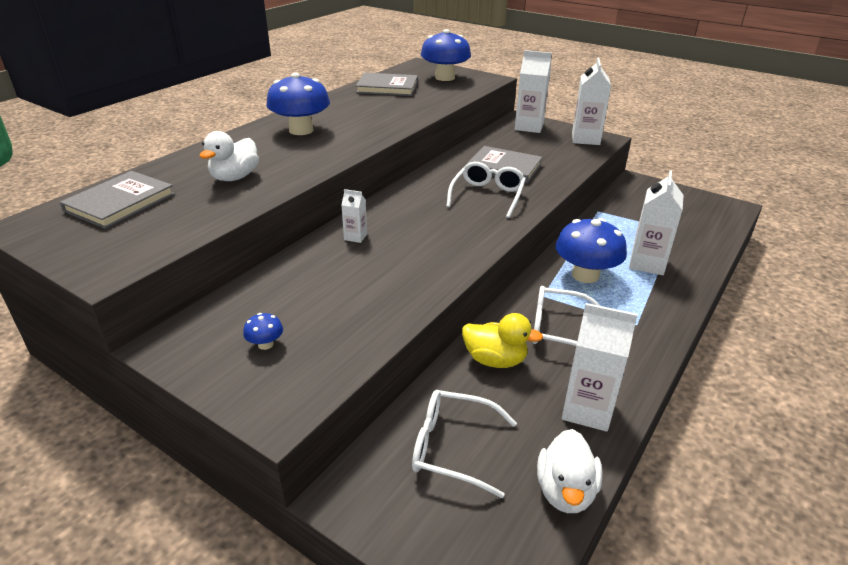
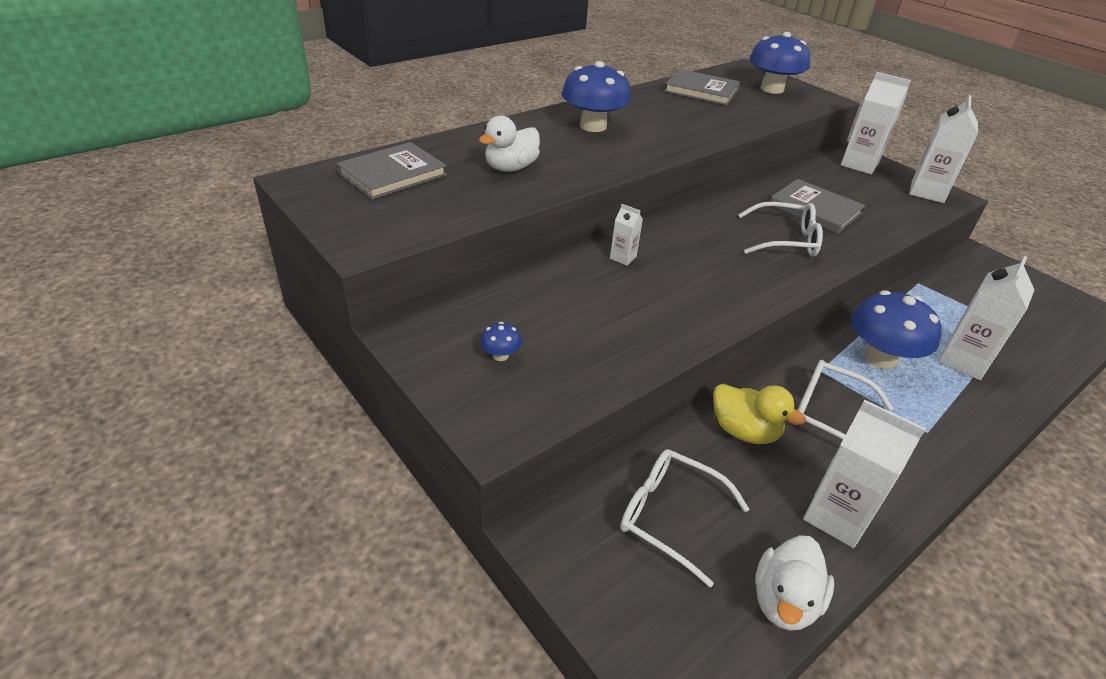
camera: 15 degrees right, 5 degrees up
white glasses [446,162,526,218] -> white glasses turned 60 degrees clockwise [738,202,823,257]

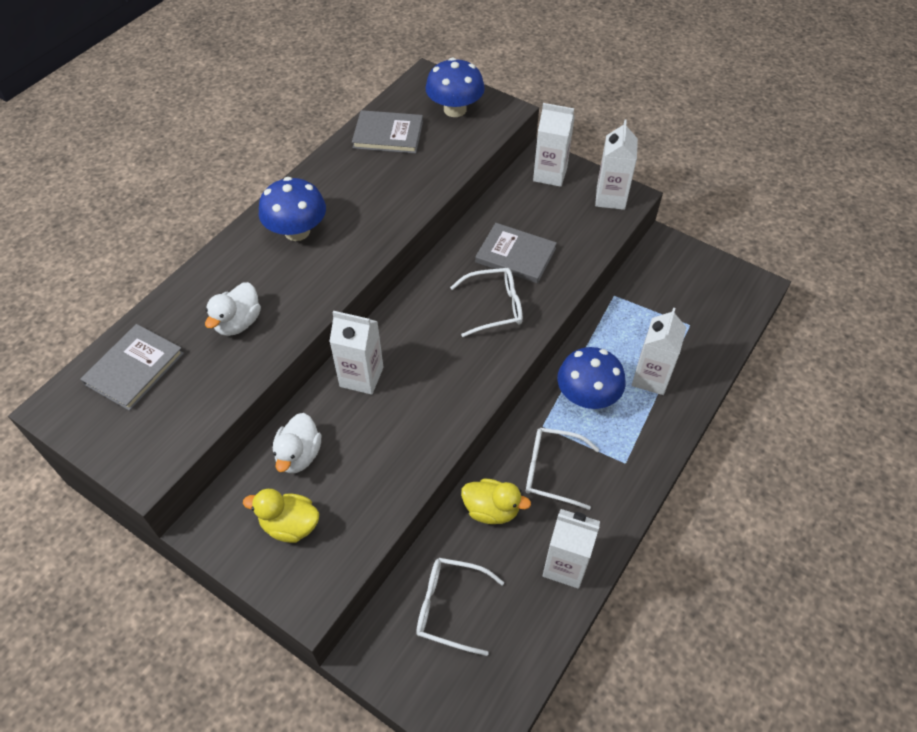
camera: 15 degrees left, 15 degrees up
blue mushroom [480,322,522,361] -> yellow duck [243,489,319,543]
white carton [610,204,643,265] -> white carton [329,311,383,395], size x1.98
white duck [755,535,834,631] -> white duck moved to [273,413,321,473]

